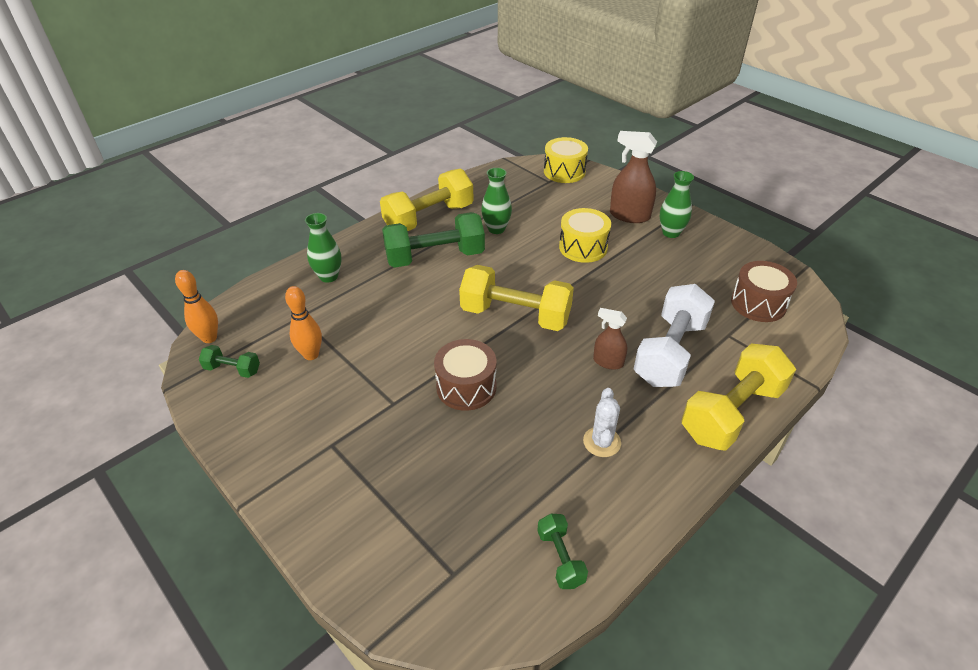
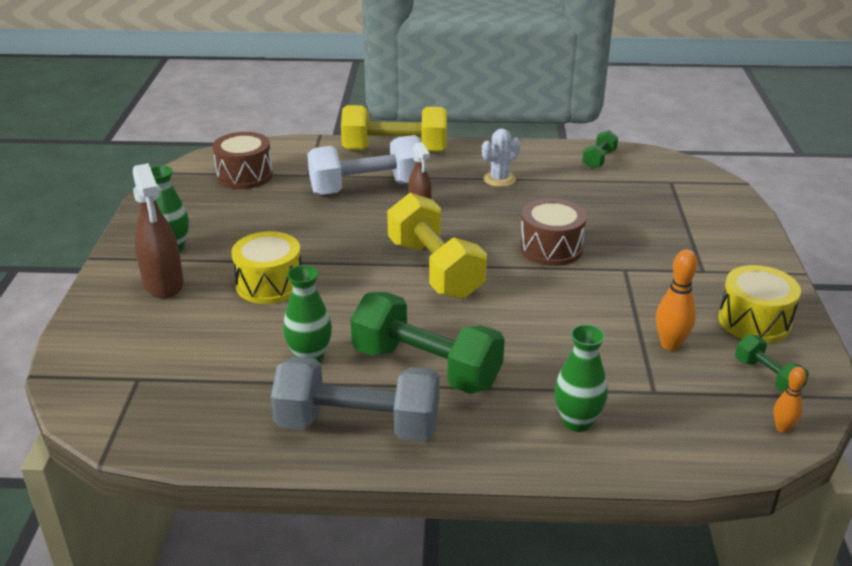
camera: 135 degrees left, 10 degrees down
orange bowling pin [175,270,218,343] -> orange bowling pin [773,367,806,433], size x0.63
yellow dumbbell [380,169,474,231] -> grey dumbbell [271,357,439,442]
yellow drum [544,137,588,183] -> yellow drum moved to [718,265,801,343]

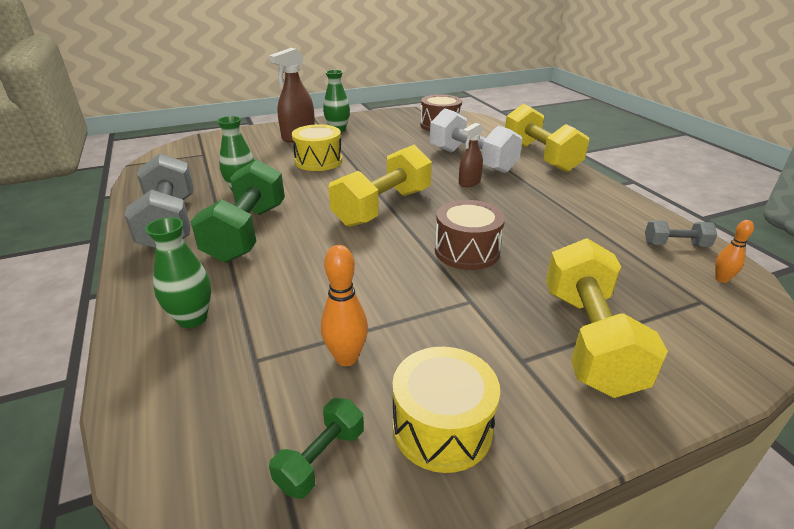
camera: 65 degrees right, 0 degrees up
white cactus [482,129,520,187] -> none
green dumbbell [582,130,618,169] -> grey dumbbell [645,220,717,247]
orange bowling pin [773,367,806,433] -> orange bowling pin moved to [715,220,754,283]
none -> yellow dumbbell [546,238,668,398]

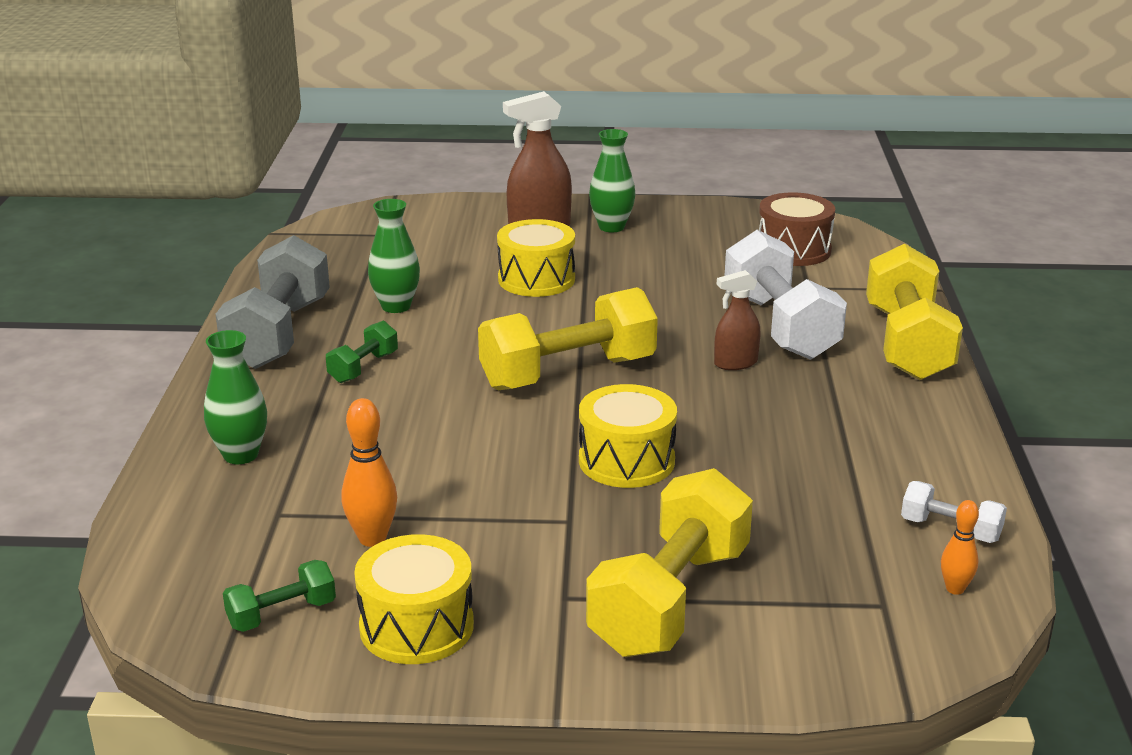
camera: 25 degrees right, 5 degrees down
green dumbbell [191,159,285,263] -> green dumbbell [326,321,398,383], size x0.47
brown drum [435,200,505,270] -> yellow drum [579,384,677,488]
grey dumbbell [645,220,717,247] -> white dumbbell [901,481,1007,543]

